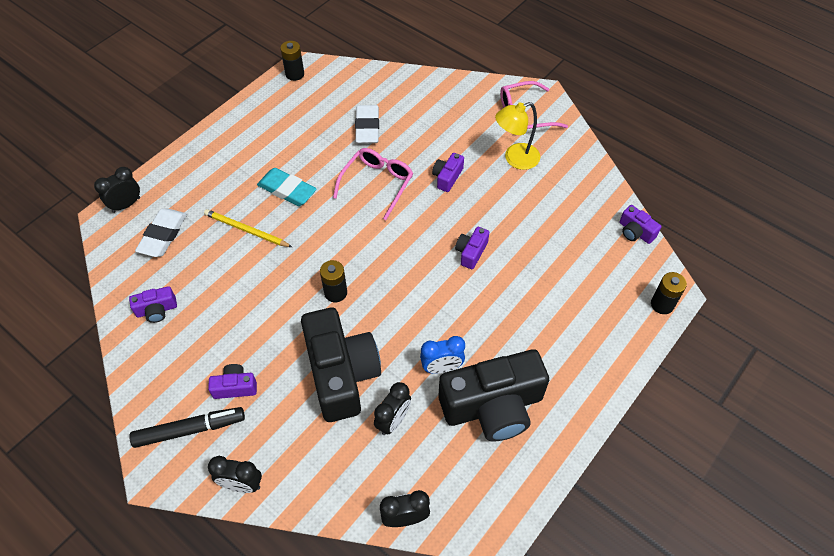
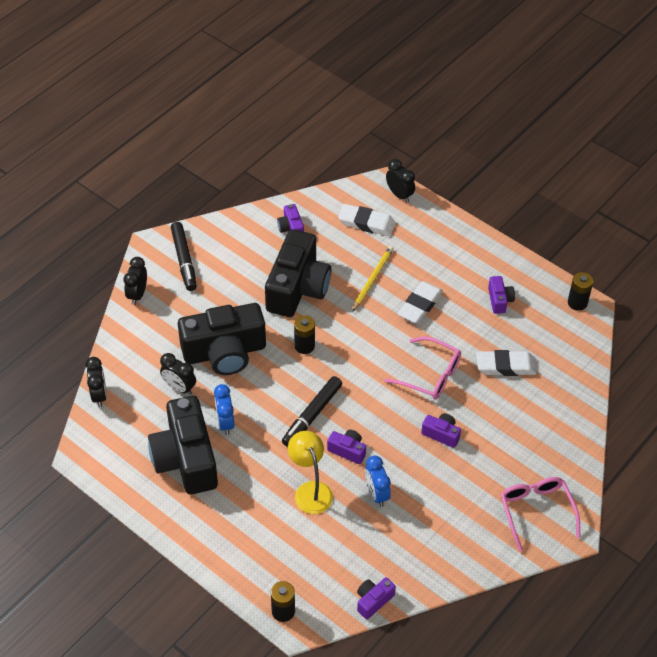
camera: 90 degrees right, 5 degrees down
purple camera [208,364,257,399] -> purple camera moved to [488,276,515,314]
turquoise eraser [257,168,317,206] -> white eraser [398,281,443,324]
yellow lamp [495,102,540,170] -> yellow lamp moved to [288,431,333,514]
none -> black camera [265,229,331,317]
none -> black marker [282,376,342,447]
none -> blue clock [365,456,391,507]

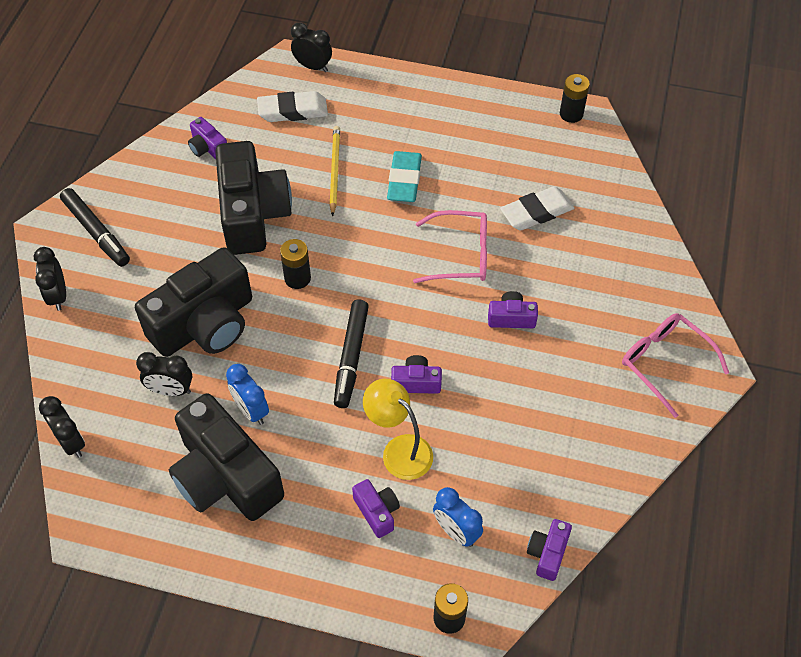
camera: 25 degrees left, 5 degrees up
blue clock [365,456,391,507] -> blue clock moved to [433,487,483,547]
white eraser [398,281,443,324] -> turquoise eraser [387,151,422,202]
purple camera [488,276,515,314] -> purple camera moved to [352,479,400,538]

